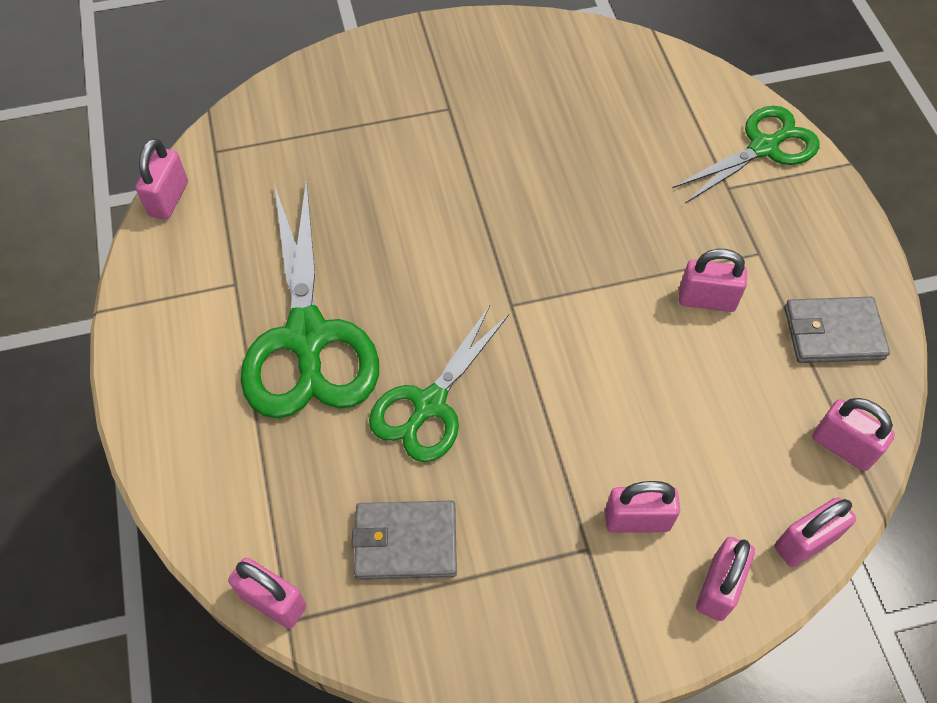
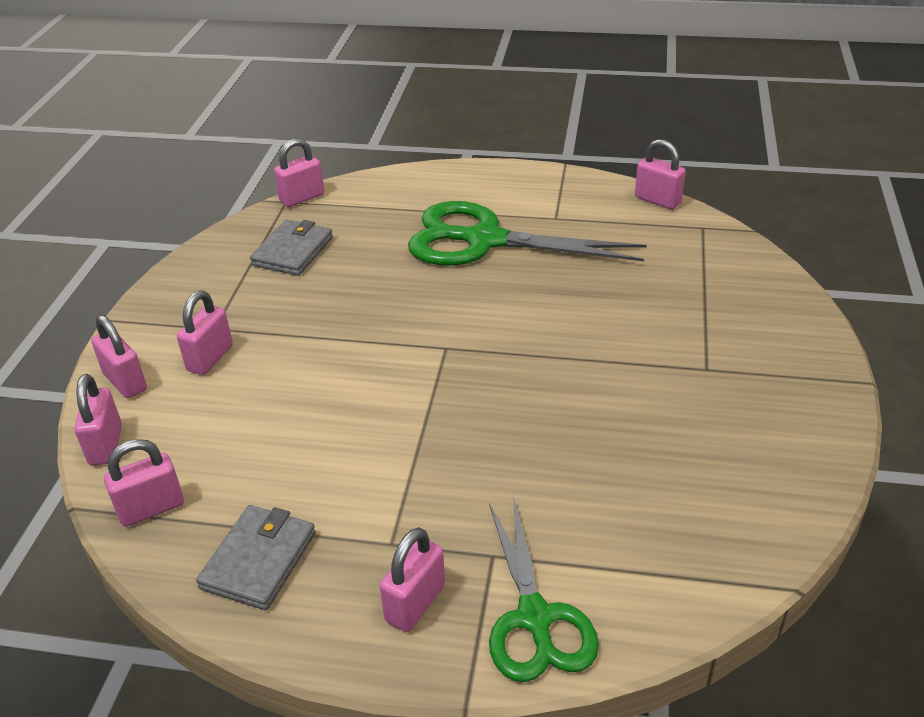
camera: 115 degrees right, 20 degrees down
green scissors [369,305,509,462] -> none
pink padlock [679,249,747,312] -> pink padlock moved to [380,527,445,632]

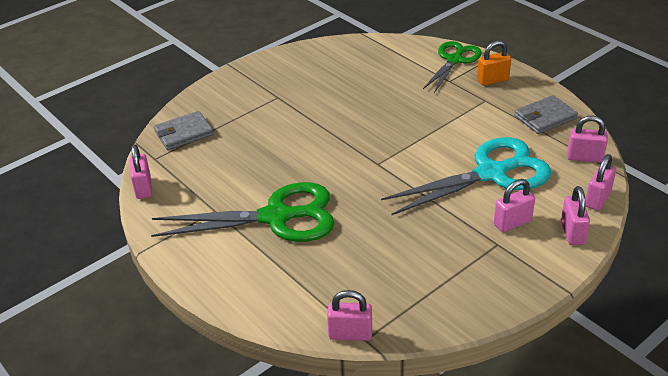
camera: 140 degrees left, 0 degrees up
grey wallet [250,220,333,276] -> grey wallet moved to [154,111,214,150]
pink padlock [380,527,445,632] -> orange padlock [477,40,511,86]
green scissors [408,201,647,266] -> green scissors turned 60 degrees counterclockwise [151,182,335,242]
none -> turquoise scissors [381,137,551,216]

